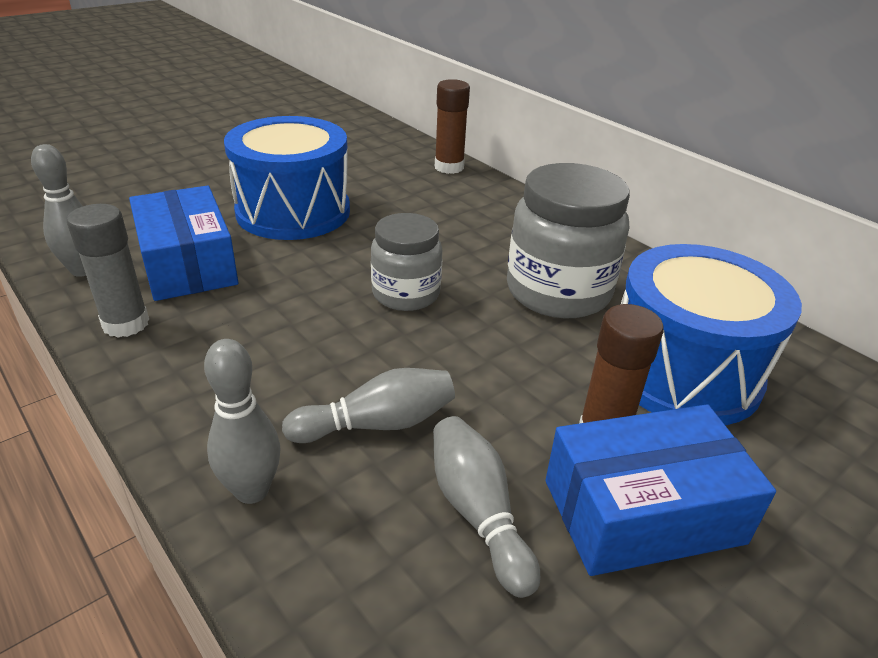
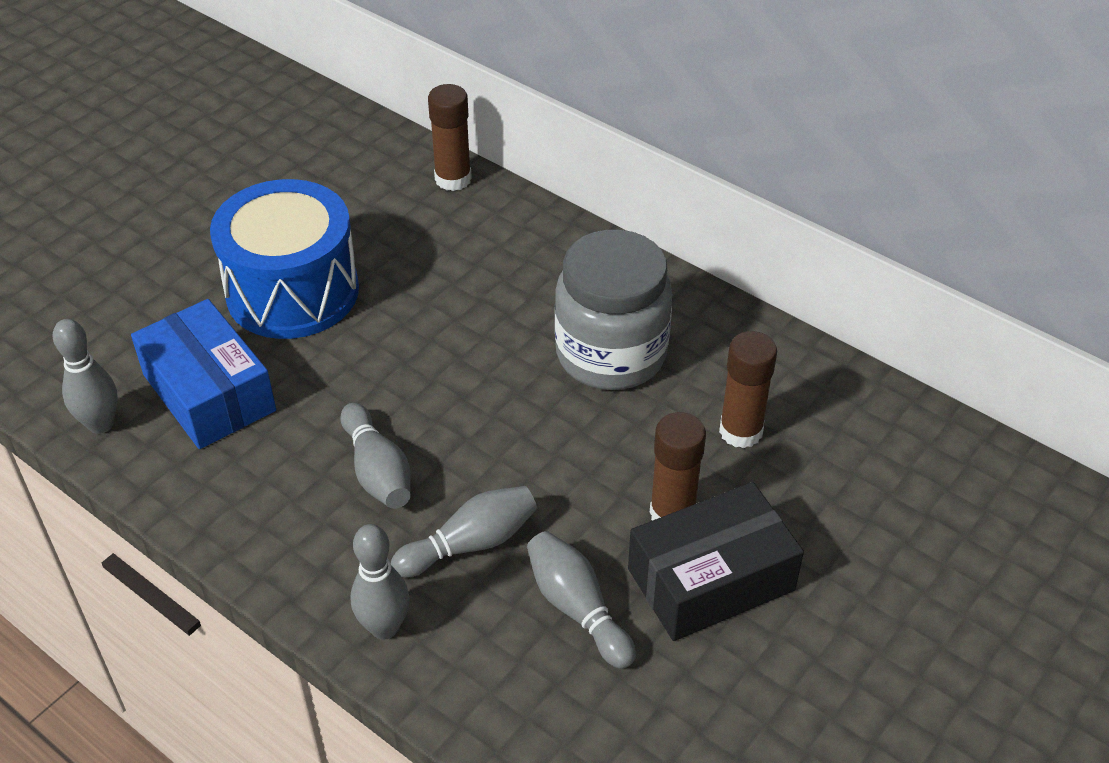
camera: 10 degrees left, 10 degrees up
grey glue stick [67,204,149,337] -> none
grey jar [371,213,442,311] -> none
blue box [545,404,776,576] -> black box [628,482,804,641]
blue drum [621,244,802,425] -> brown glue stick [719,331,777,448]
none -> grey bowling pin [341,403,411,509]

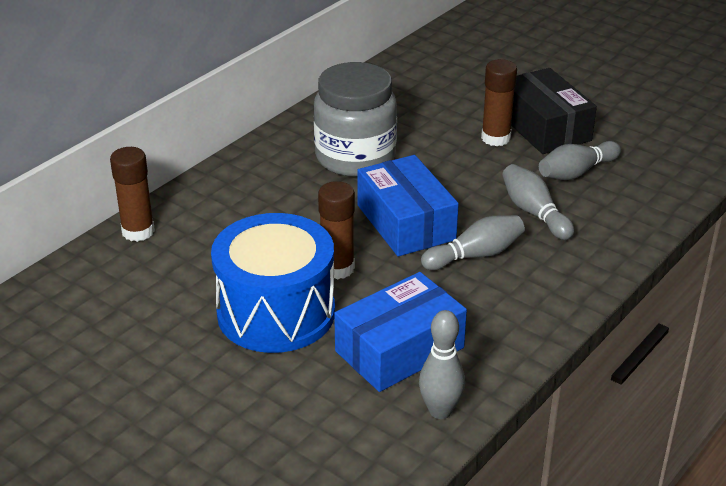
camera: 90 degrees left, 10 degrees down
grey bowling pin [351,524,410,639] -> none
brown glue stick [719,331,777,448] -> brown glue stick moved to [318,181,355,279]
none -> blue box [357,155,459,256]

